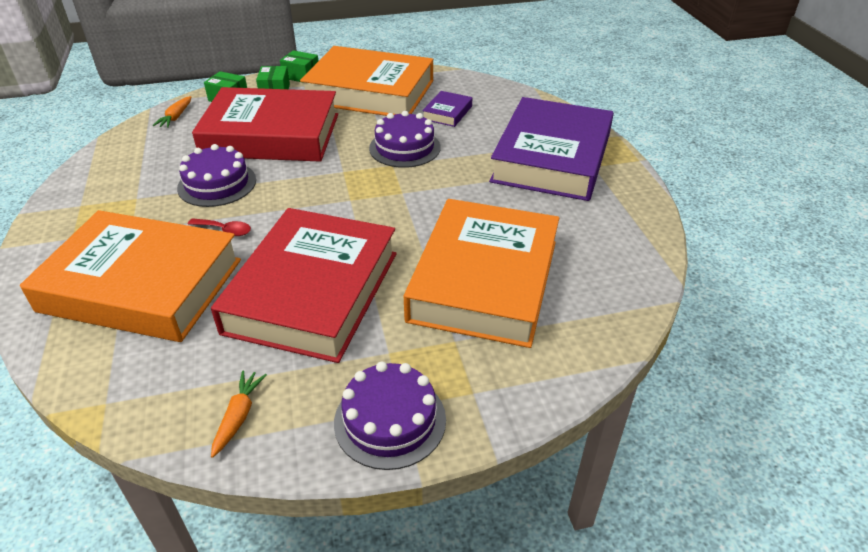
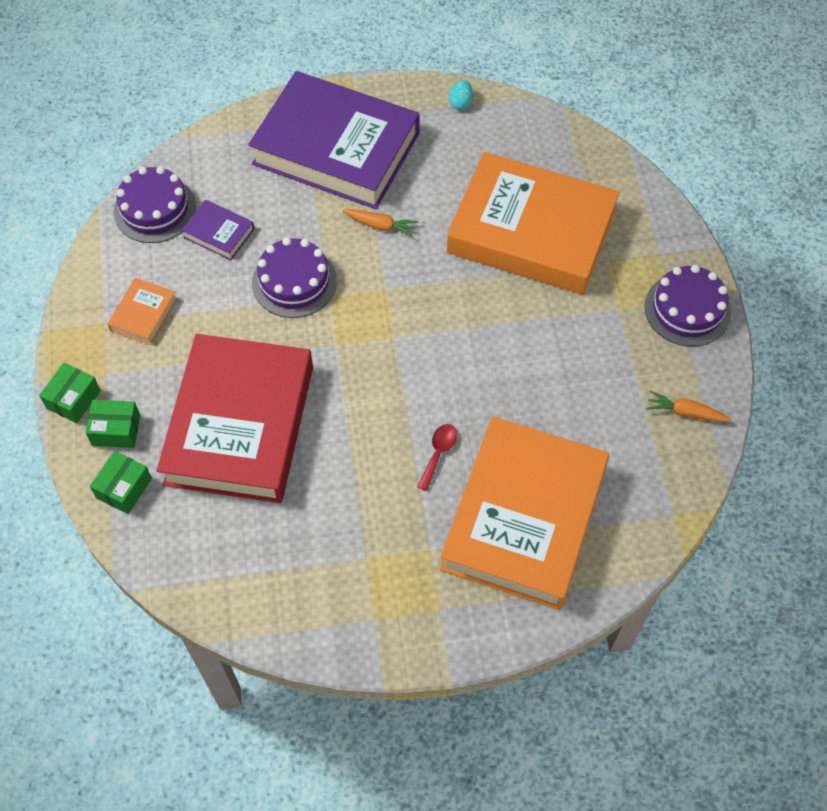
camera: 85 degrees left, 20 degrees up
orange carrot [152,96,191,128] -> orange carrot moved to [343,209,419,237]
purple cake [177,144,256,207] -> purple cake moved to [114,166,196,243]
red book [211,208,397,363] -> none
orange book [300,46,433,116] -> orange book [107,278,177,345], size x0.40
none -> turquoise egg [449,80,473,110]

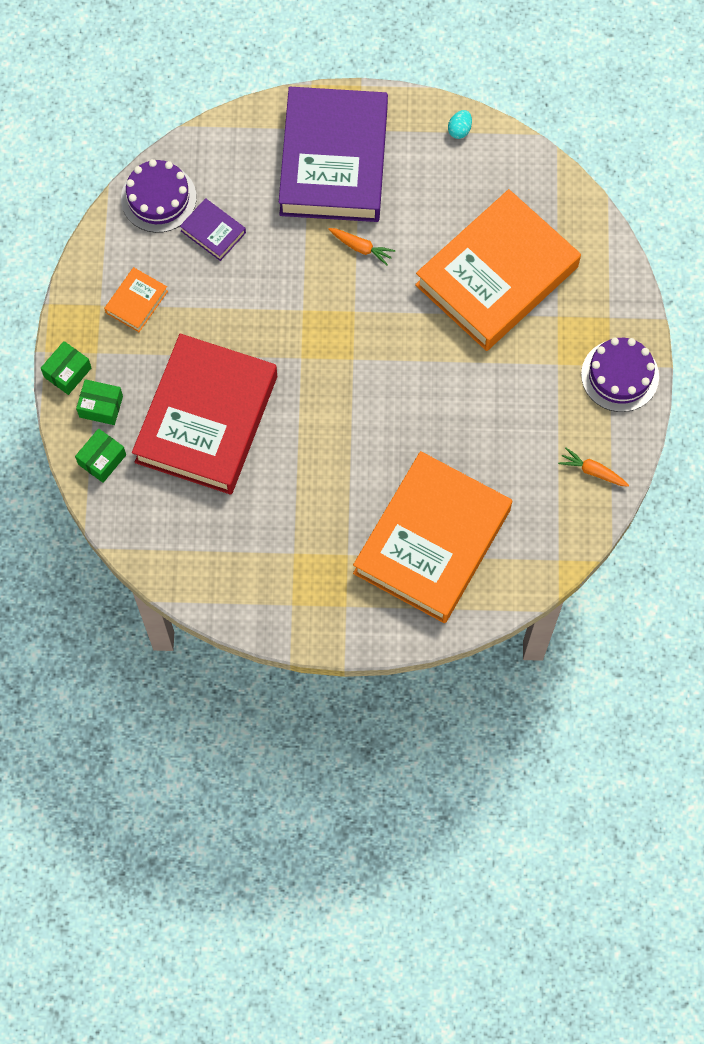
camera: 10 degrees right, 10 degrees up
purple book [248,71,420,209] -> purple book turned 60 degrees clockwise [279,87,388,222]
purple cake [252,237,337,318] -> none
red spoon [417,424,457,491] -> none
orange book [447,152,619,295] -> orange book turned 75 degrees counterclockwise [415,189,581,351]

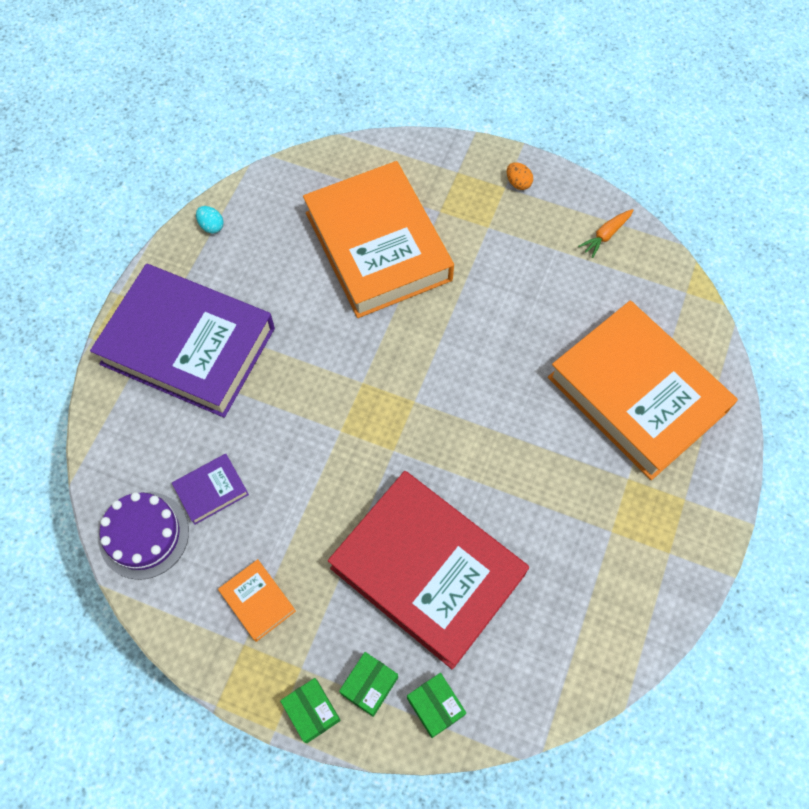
camera: 70 degrees left, 5 degrees down
orange carrot [328,228,395,266] -> none
purple cake [581,338,659,412] -> orange egg [507,162,533,190]

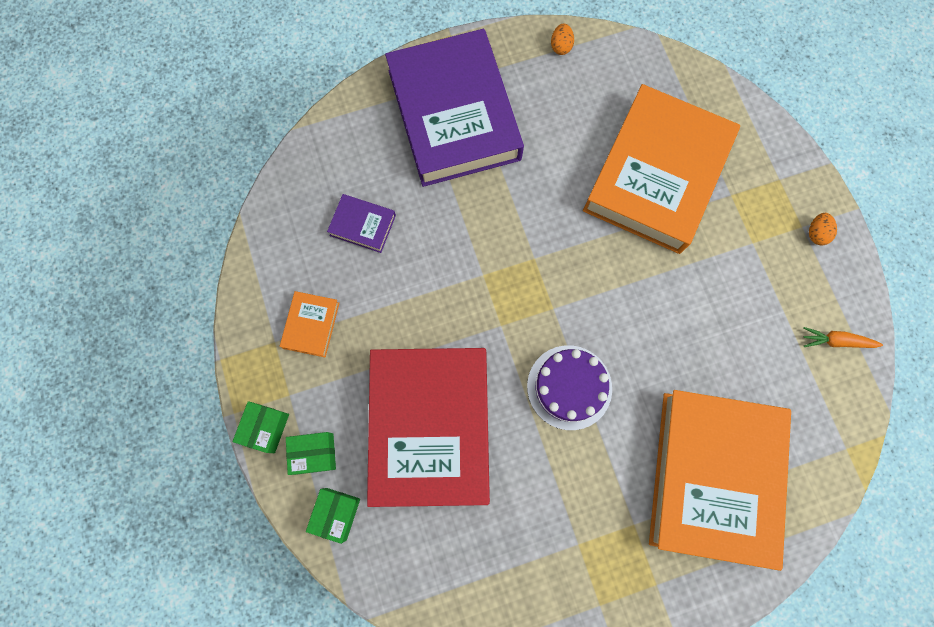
camera: 50 degrees right, 10 degrees up
purple cake [99,492,189,580] -> purple cake moved to [527,345,612,430]
turquoise egg [196,206,224,234] -> orange egg [551,24,574,55]

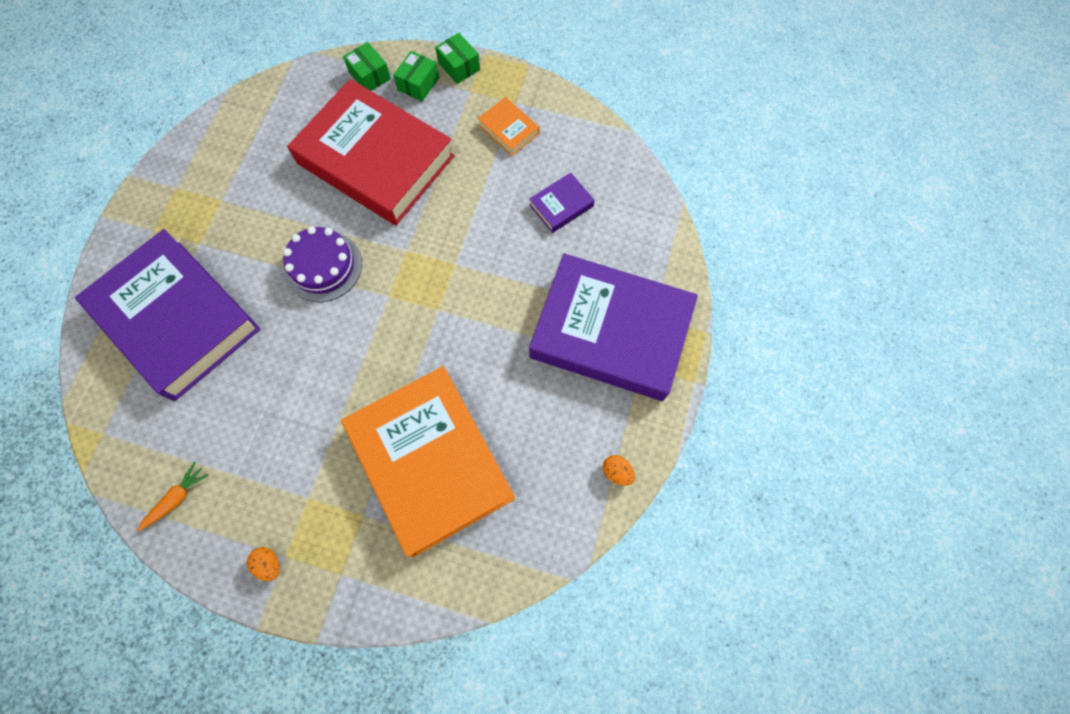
camera: 125 degrees right, 5 degrees down
orange book [649,390,791,571] -> purple book [75,229,260,401]

